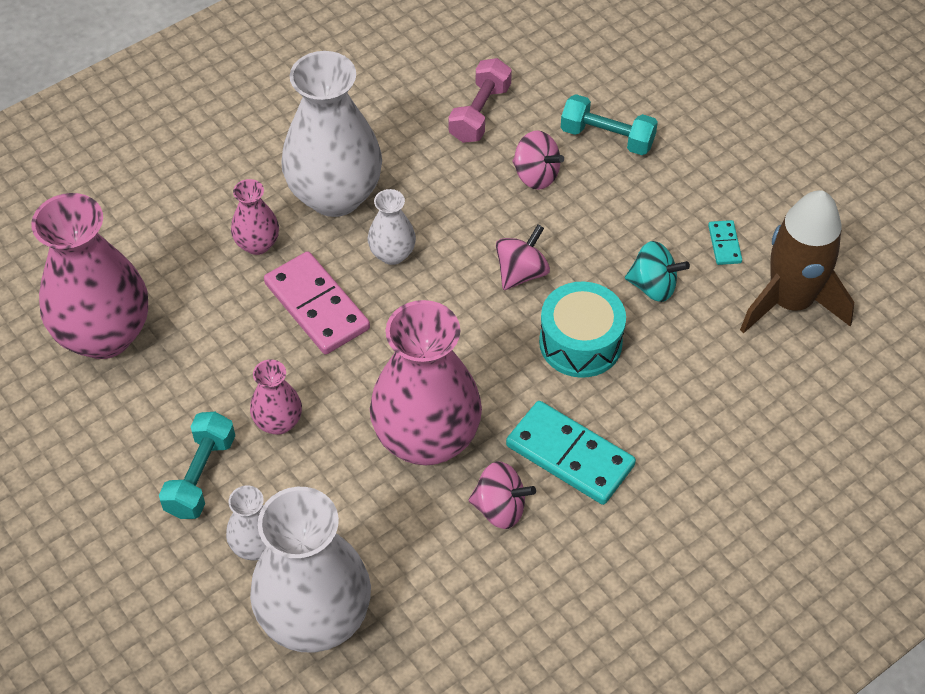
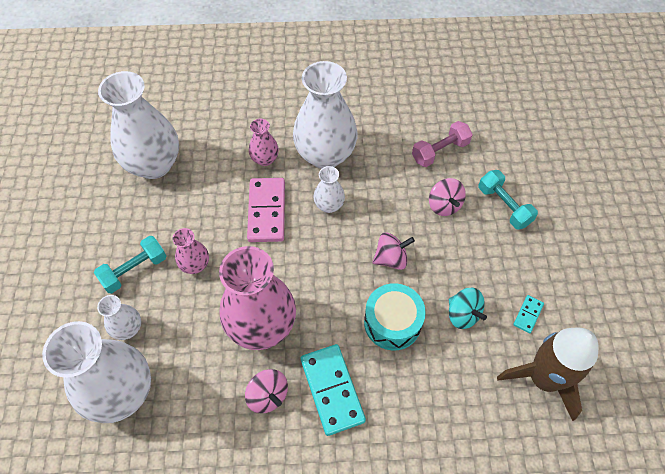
camera: 35 degrees right, 5 degrees up
pink vase [31,193,148,359] -> white vase [98,71,179,179]

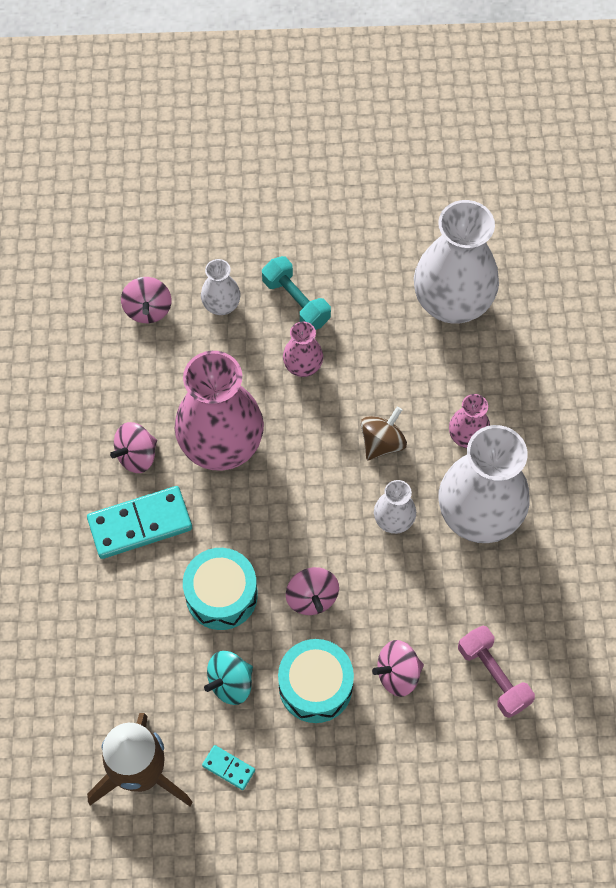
camera: 90 degrees right, 5 degrees up
white vase [42,321,151,423] -> pink spinning top [121,277,172,323]
pink domino [247,178,285,242] -> brown spinning top [361,407,407,460]
turquoise dumbbell [479,170,538,230] -> none
none -> turquoise drum [278,639,354,723]

